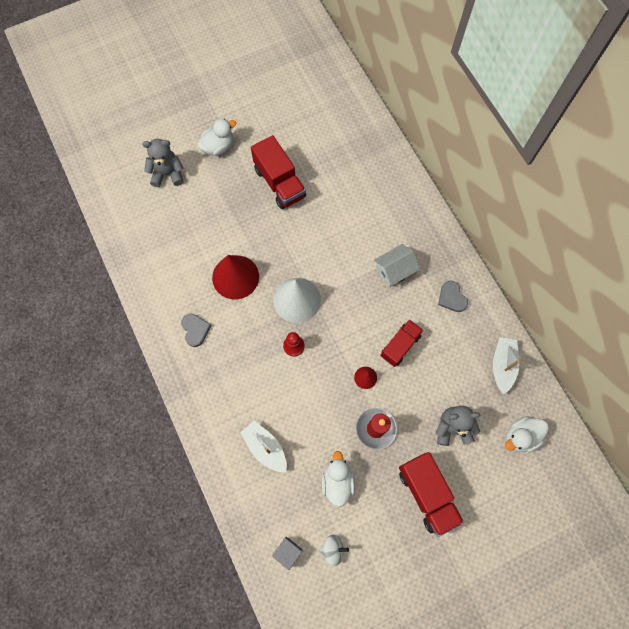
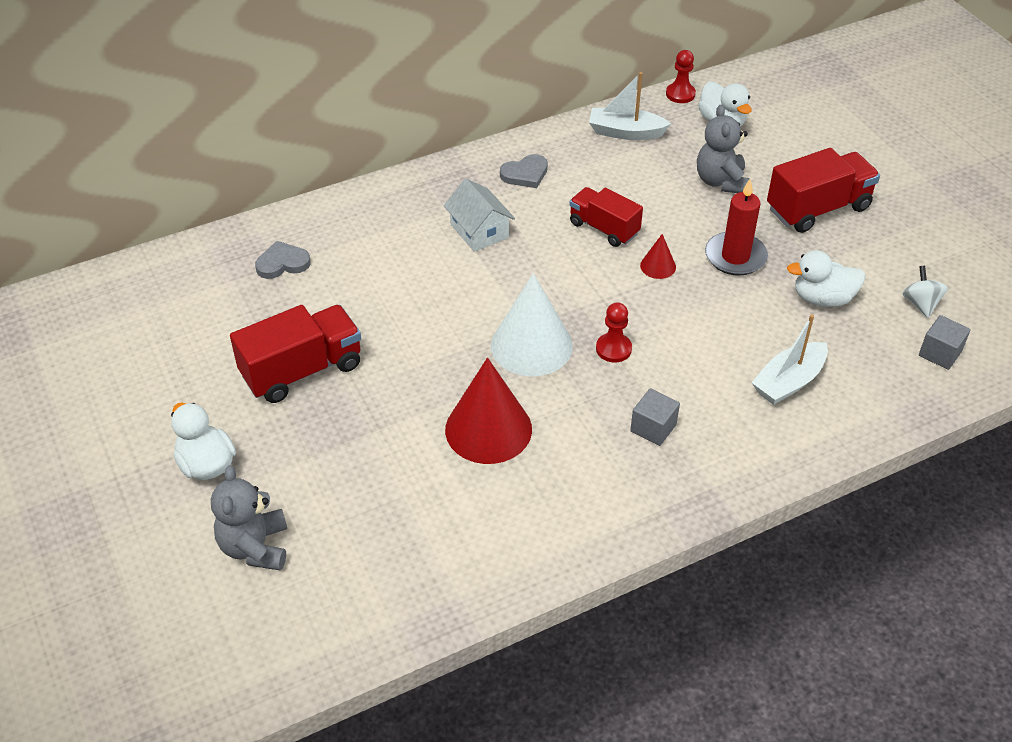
camera: 90 degrees left, 25 degrees down
grey heart [181,314,211,347] -> grey heart moved to [255,241,311,279]
none -> grey cube [630,388,680,446]
none -> red pawn [666,50,696,103]

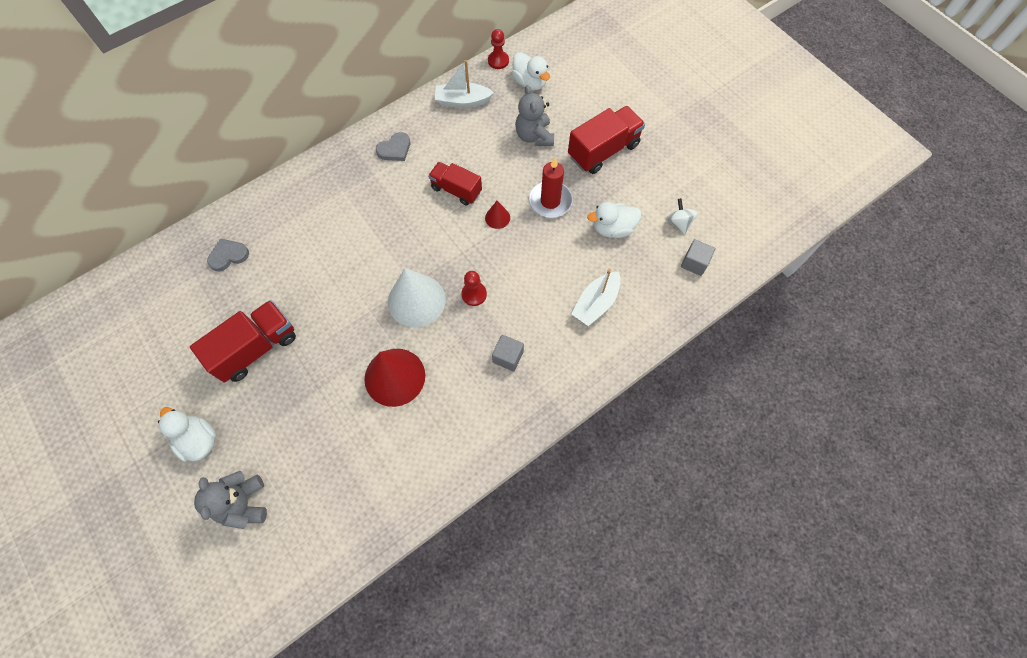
camera: 10 degrees left, 20 degrees up
white house [444,179,515,252] -> none

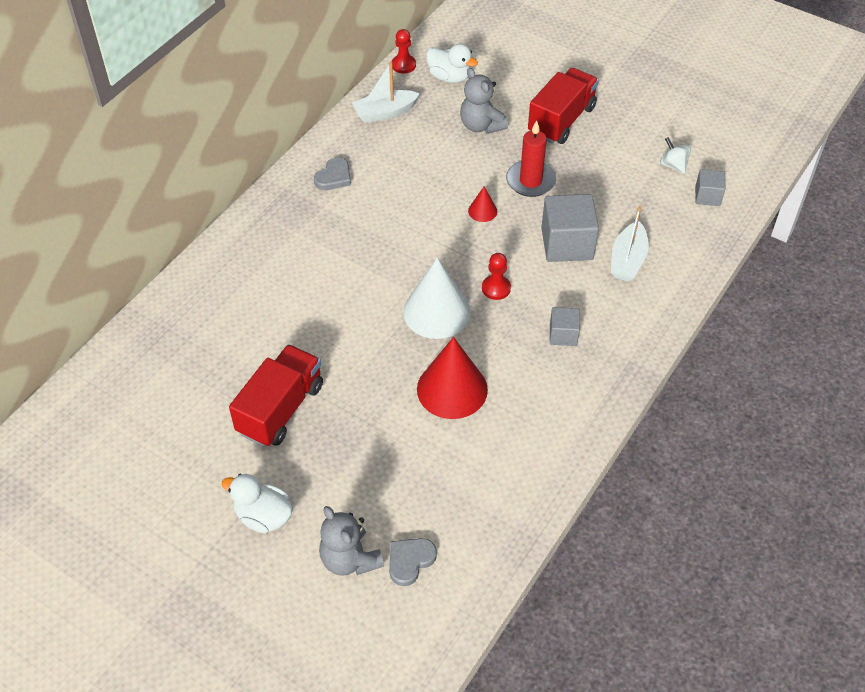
camera: 20 degrees left, 15 degrees down
grey heart [207,238,249,271] -> grey heart moved to [389,538,437,586]
red truck [428,162,482,206] -> none
white duck [587,202,642,238] -> none
none -> grey cube [541,194,599,262]

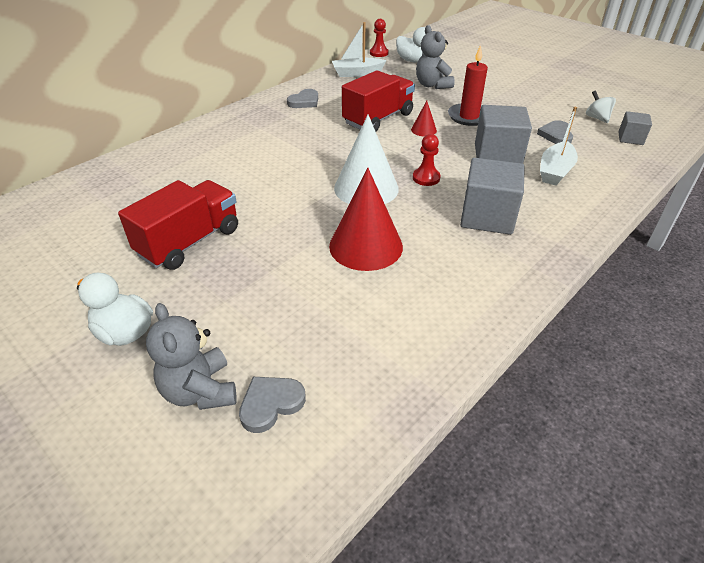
camera: 10 degrees right, 10 degrees down
red truck [528,68,599,144] -> red truck moved to [342,70,415,132]
grey cube [550,307,580,346] -> grey cube [460,158,525,235], size x1.83
none -> grey heart [537,120,573,144]

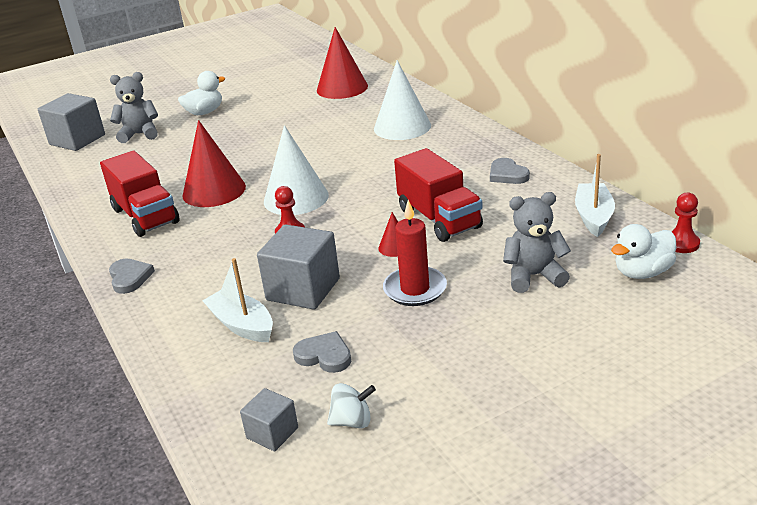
camera: 110 degrees right, 10 degrees down
red truck [118,180,238,270] -> red truck moved to [100,150,180,237]
grey heart [239,377,306,433] -> grey heart moved to [109,259,155,294]
grey cube [460,158,525,235] -> grey cube moved to [38,93,105,151]
none -> red cone [317,27,368,99]
none -> white cone [374,60,431,140]

